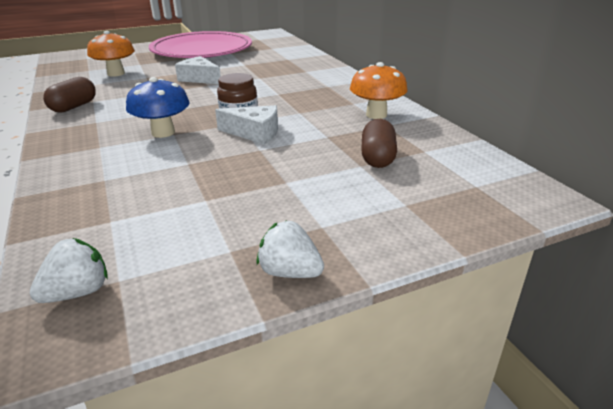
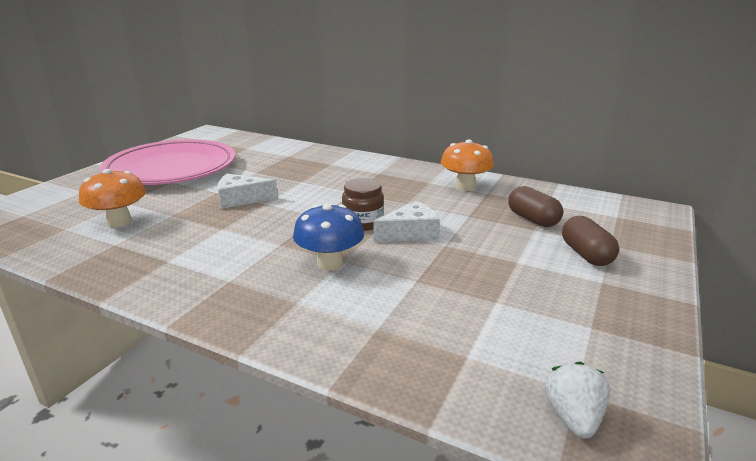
camera: 40 degrees left, 5 degrees down
brown capsule [43,77,96,113] -> brown capsule moved to [562,216,619,266]
white strawberry [257,220,324,278] -> none

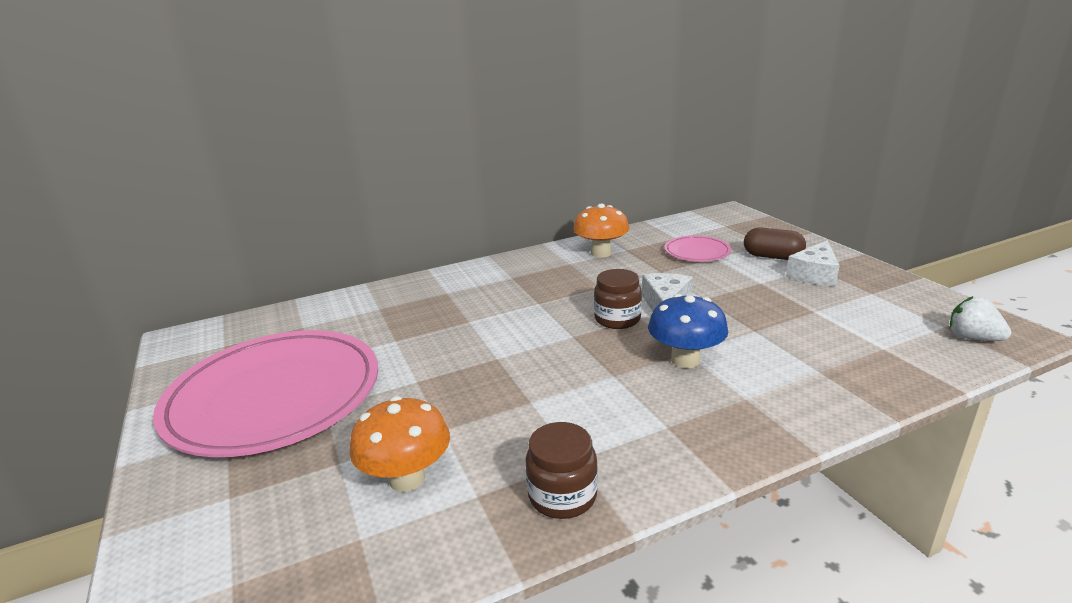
camera: 50 degrees left, 0 degrees up
white cheese [217,174,278,209] -> white cheese moved to [786,240,840,286]
brown capsule [509,186,563,227] -> pink plate [665,235,731,262]
none -> brown jar [526,422,598,519]

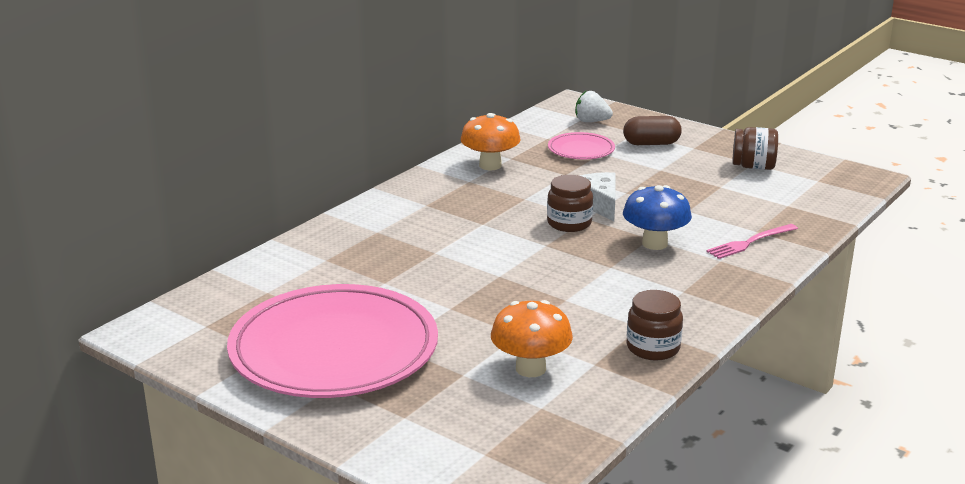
camera: 30 degrees left, 0 degrees up
white cheese [786,240,840,286] -> none
white strawberry [950,296,1012,341] -> white strawberry moved to [576,91,613,122]
none -> pink fork [706,224,798,259]
none -> brown jar [732,127,778,170]

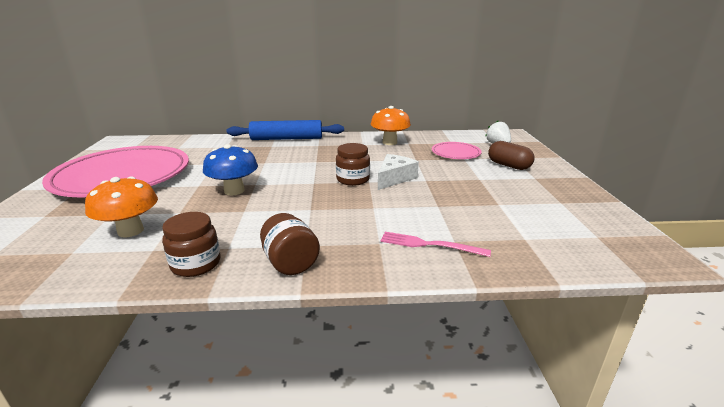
camera: 50 degrees right, 0 degrees up
blue mushroom [623,185,692,250] -> blue mushroom moved to [203,144,258,196]
brown jar [732,127,778,170] -> brown jar moved to [260,213,320,275]
none -> blue rolling pin [227,120,344,140]

